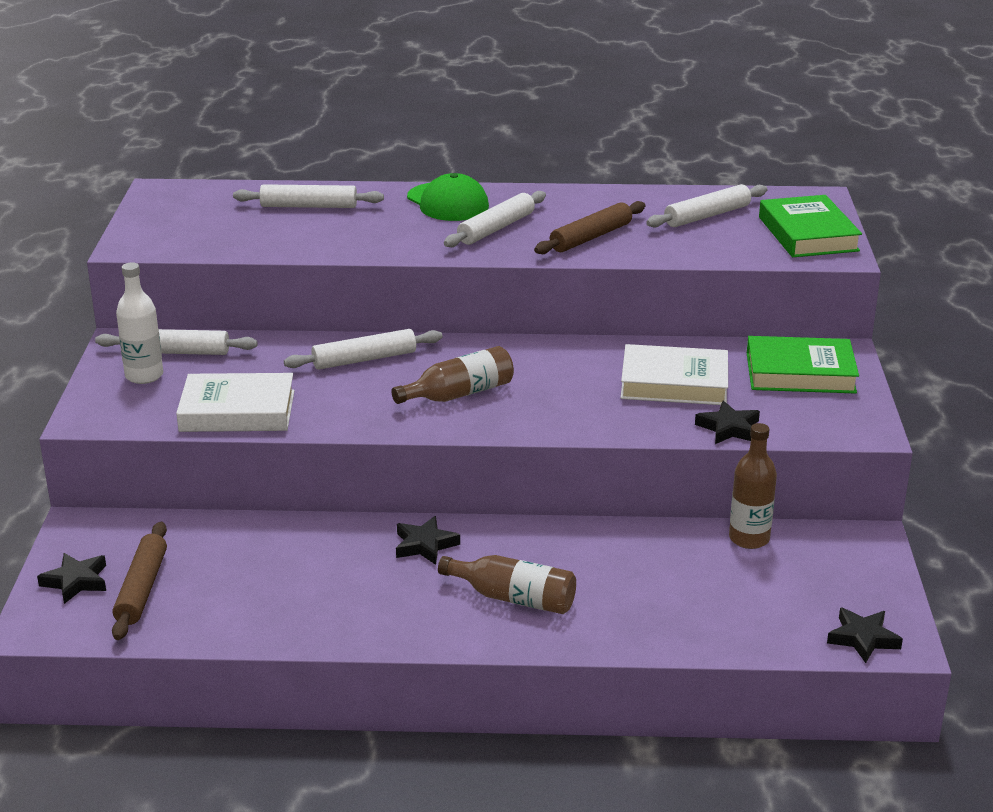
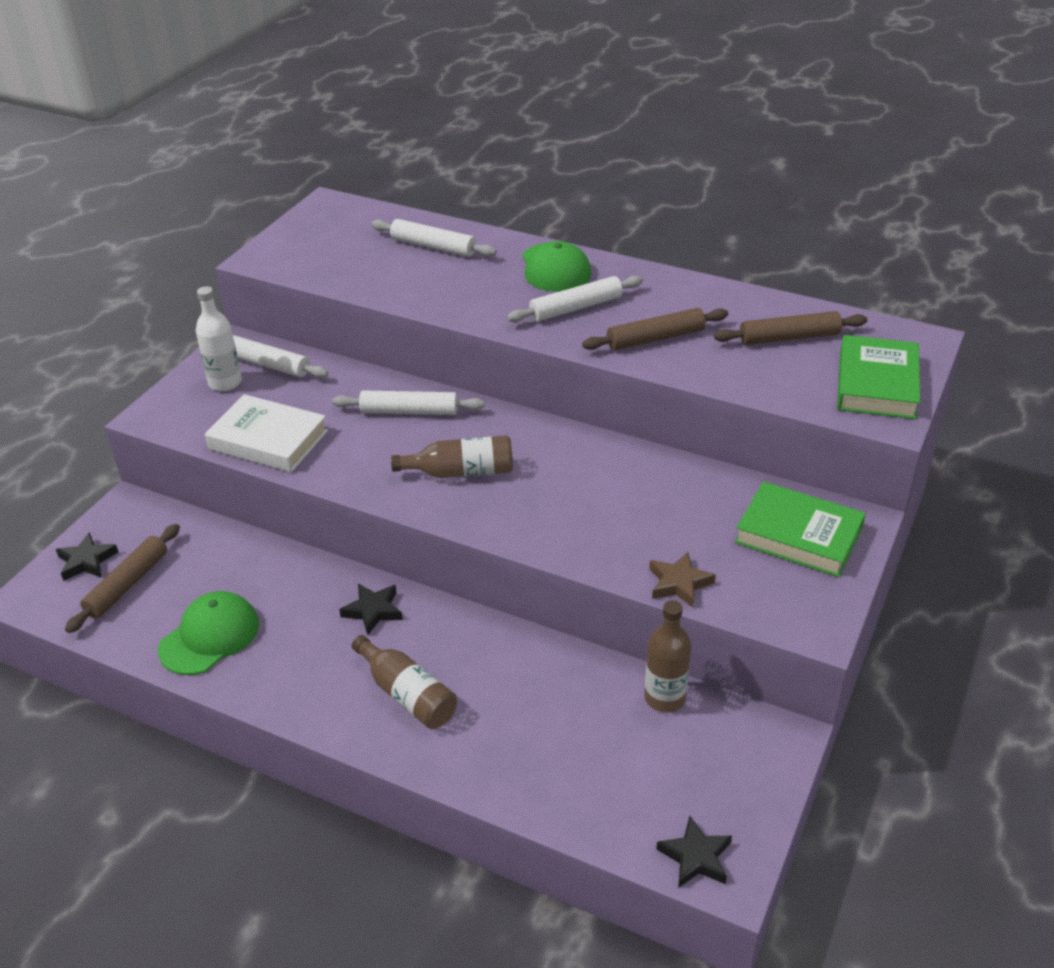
camera: 25 degrees right, 10 degrees up
white book [621,344,728,405] -> none
white rolling pin [646,184,767,227] -> brown rolling pin [714,311,867,345]
black star [695,401,760,444] -> brown star [649,552,716,607]
none -> green cap [158,591,259,675]

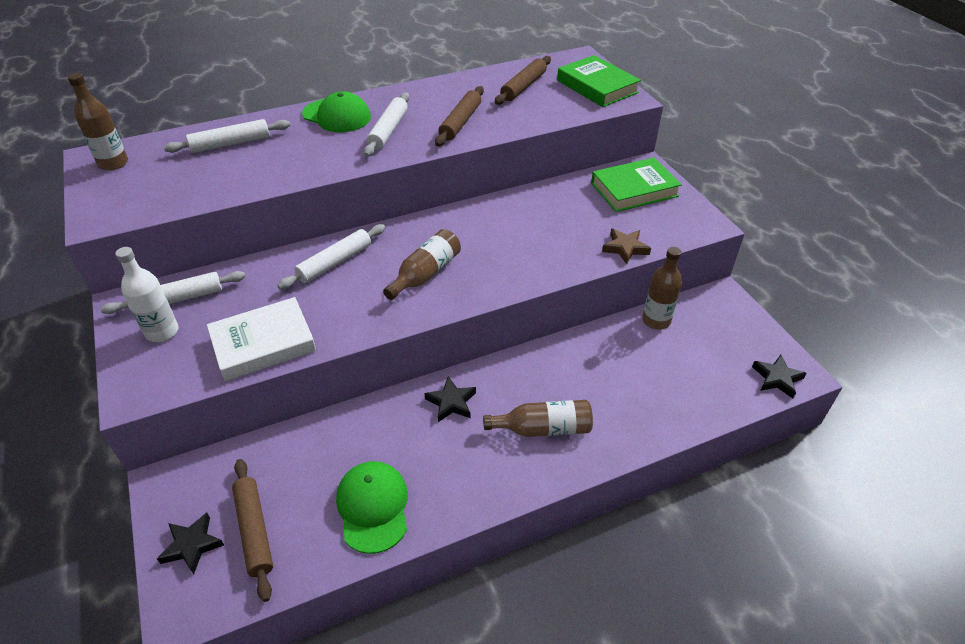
camera: 50 degrees left, 5 degrees up
none -> brown bottle [68,73,128,171]

